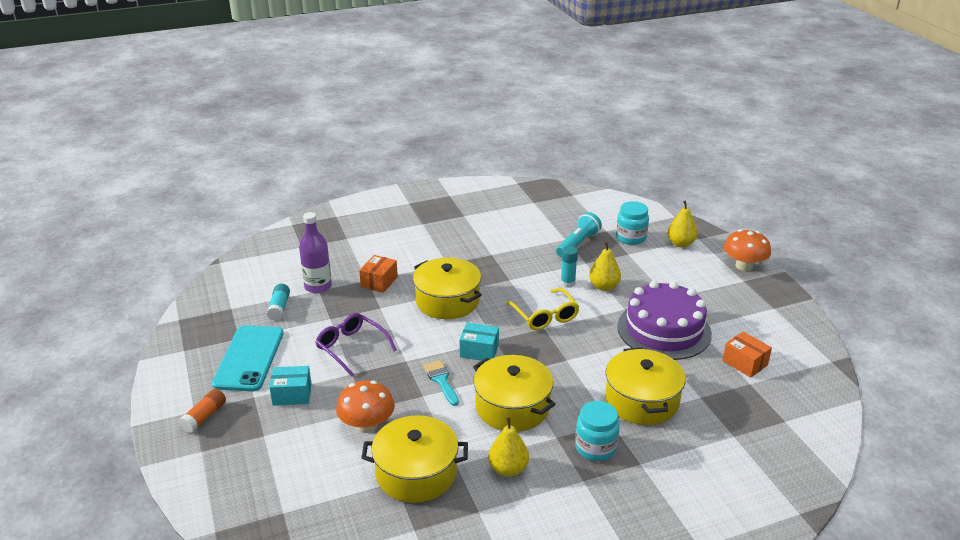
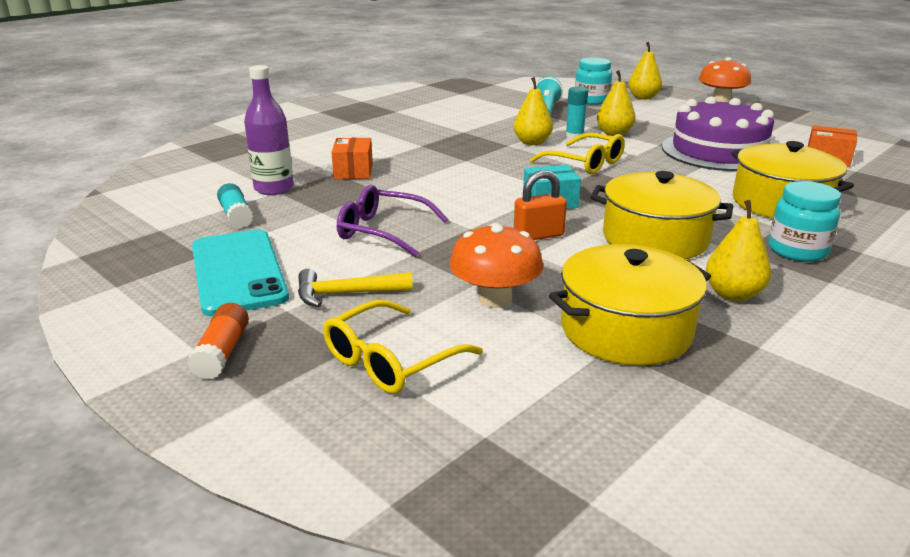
camera: 25 degrees left, 5 degrees down
turquoise box [269,366,312,406] -> yellow hammer [298,269,412,307]
yellow pot [413,257,482,319] -> none
turquoise brush [423,360,459,406] -> orange padlock [514,170,567,240]
none -> yellow glasses [323,300,483,394]
none -> yellow pear [514,77,553,145]

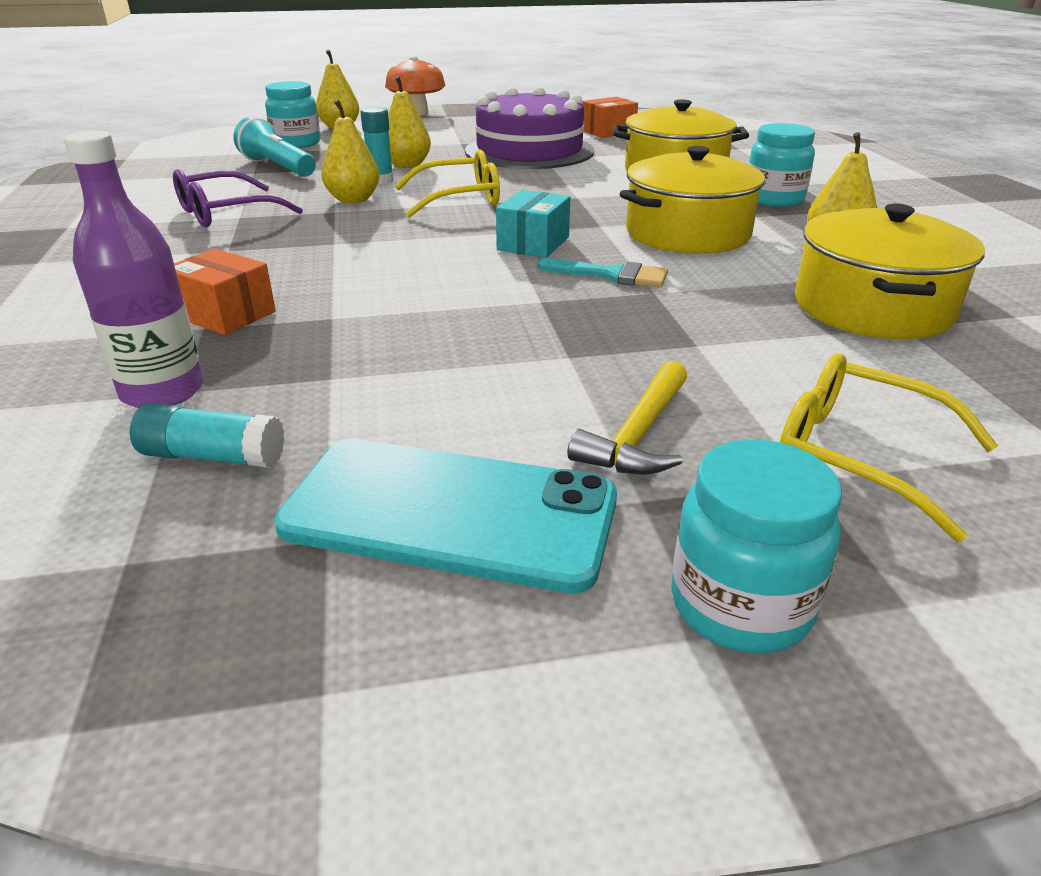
camera: 55 degrees left, 5 degrees up
orange glue stick [187,303,249,380] -> turquoise jar [671,439,842,653]
yellow glasses [323,300,483,394] -> yellow glasses turned 135 degrees clockwise [780,354,998,542]
purple glasses [337,185,448,257] -> purple glasses moved to [173,169,303,227]
orange mushroom [449,223,543,308] -> none
orange padlock [514,170,567,240] -> turquoise brush [537,258,668,287]

